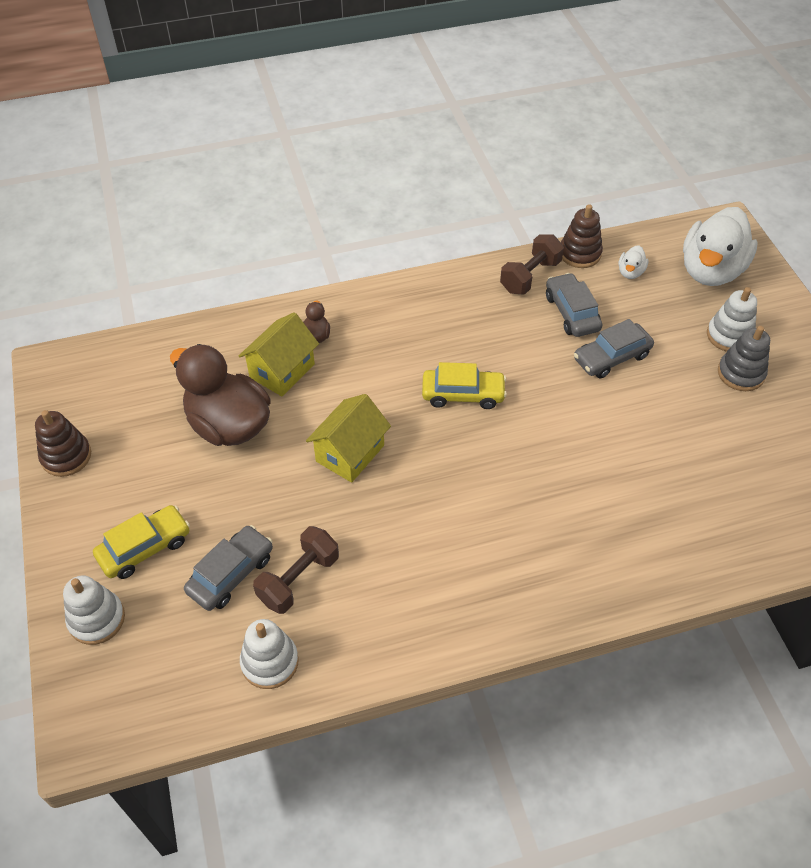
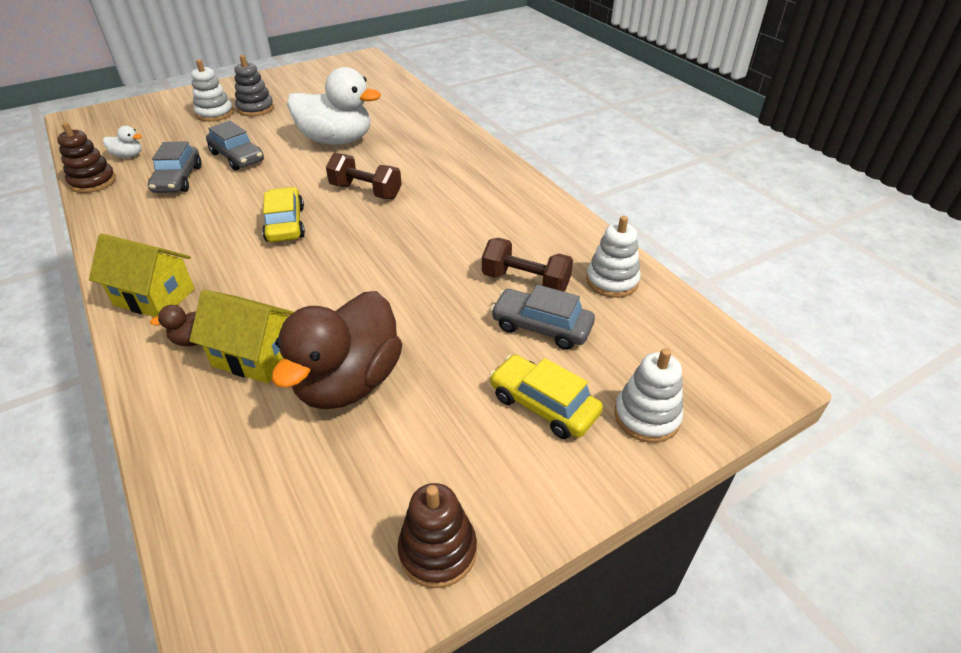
camera: 105 degrees left, 10 degrees down
yellow house [306,394,391,483] -> yellow house moved to [89,234,195,317]
brown dumbbell [500,234,564,295] -> brown dumbbell moved to [326,153,402,199]
grey car [546,273,603,337] -> grey car turned 60 degrees counterclockwise [148,141,201,193]
white duck [683,207,758,286] -> white duck moved to [287,67,381,145]

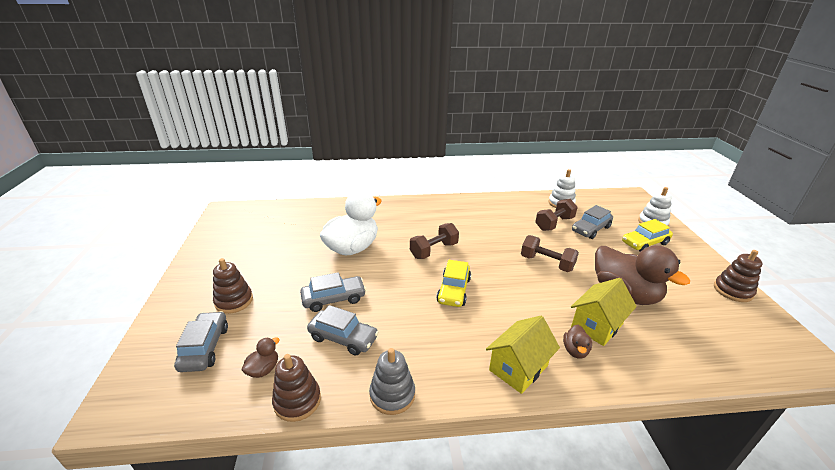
camera: 65 degrees left, 10 degrees down
white duck [103,126,142,158] -> brown duck [242,337,280,378]
white stacking toy [191,59,234,122] -> brown stacking toy [213,258,253,314]
grey stacking toy [234,55,274,116] -> grey stacking toy moved to [369,348,415,415]
yellow car [262,187,305,242] -> yellow car turned 90 degrees counterclockwise [436,260,471,307]
none -> grey car [174,311,228,372]
none -> brown dumbbell [521,235,579,272]

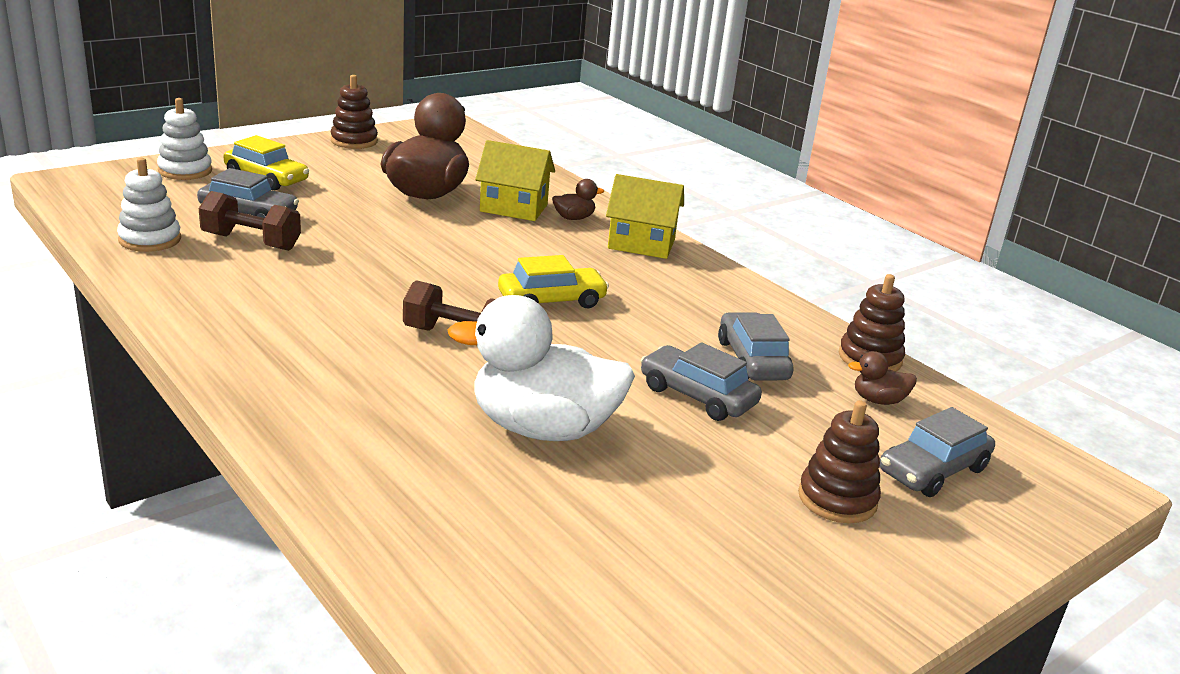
camera: 125 degrees left, 5 degrees down
grey stacking toy [369,348,415,415] -> none
brown dumbbell [521,235,579,272] -> none

